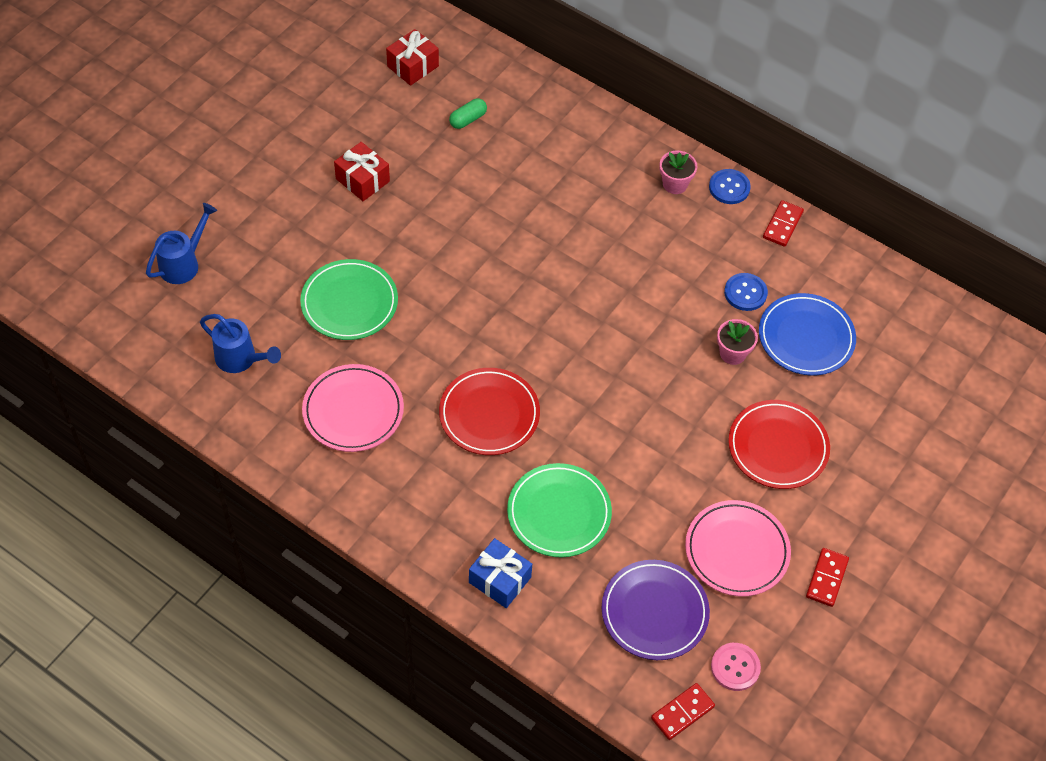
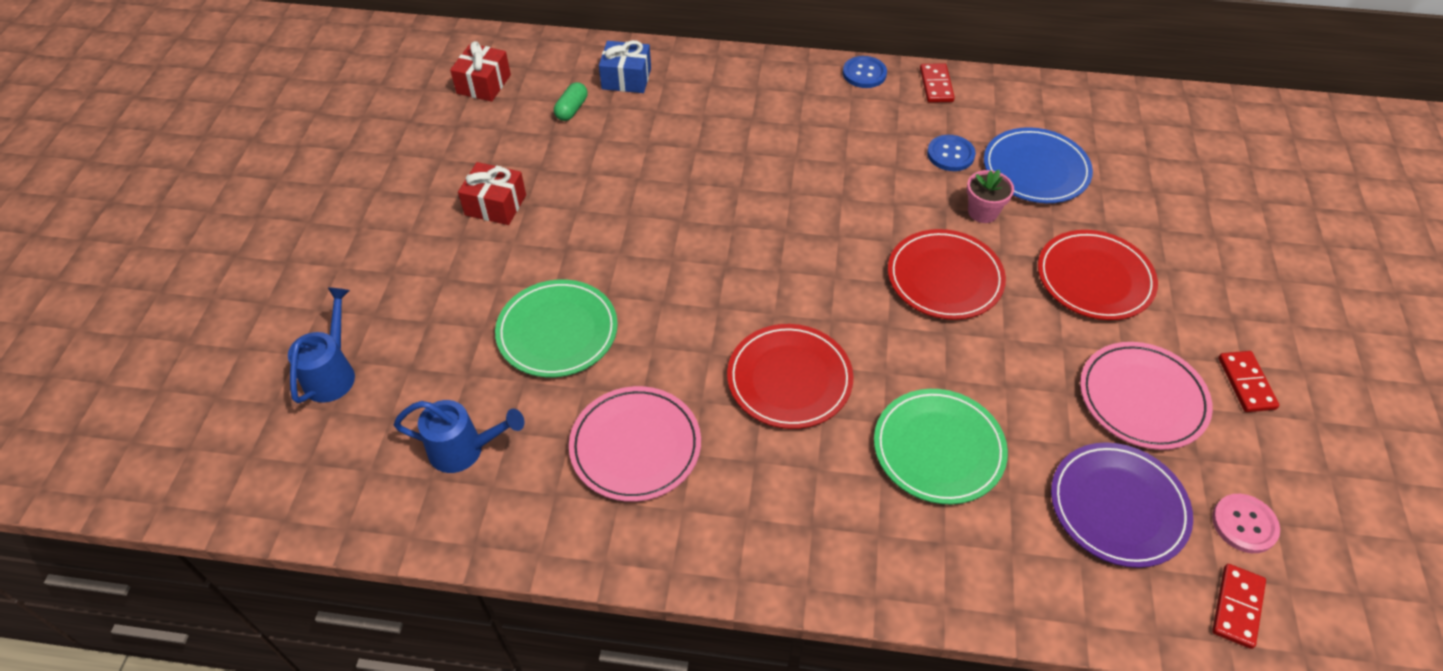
camera: 25 degrees left, 5 degrees down
blue gift [469,538,532,608] -> blue gift moved to [599,40,651,93]
pink flower pot [659,151,697,194] -> none
none -> red plate [888,229,1006,320]

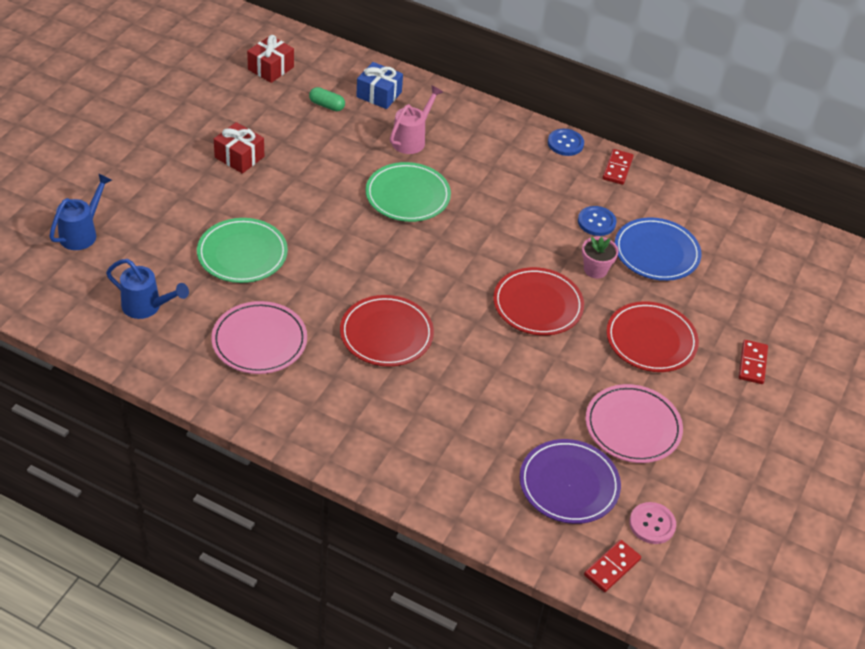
camera: 15 degrees right, 5 degrees down
green capsule [554,82,588,121] -> green capsule turned 75 degrees clockwise [309,87,345,111]
green plate [874,389,1008,504] -> green plate moved to [366,162,451,222]
red domino [1218,351,1279,412] -> red domino moved to [739,340,768,384]
none -> pink watering can [390,85,443,154]

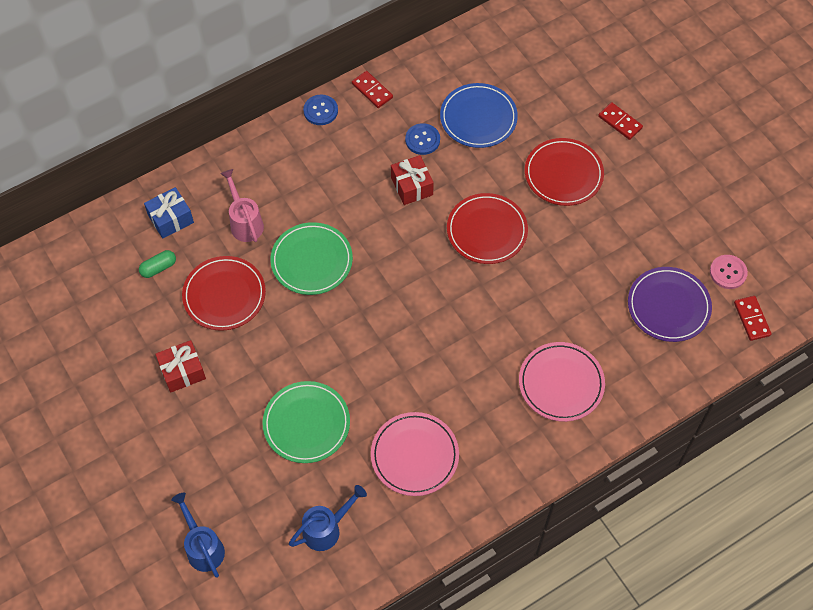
camera: 55 degrees left, 15 degrees up
red gift [247,35,294,83] -> red gift moved to [391,155,434,205]
red plate [340,295,434,367] -> red plate moved to [182,256,266,331]
pink flower pot [582,237,619,279] -> none
pink plate [586,384,683,463] -> pink plate moved to [519,342,605,422]

